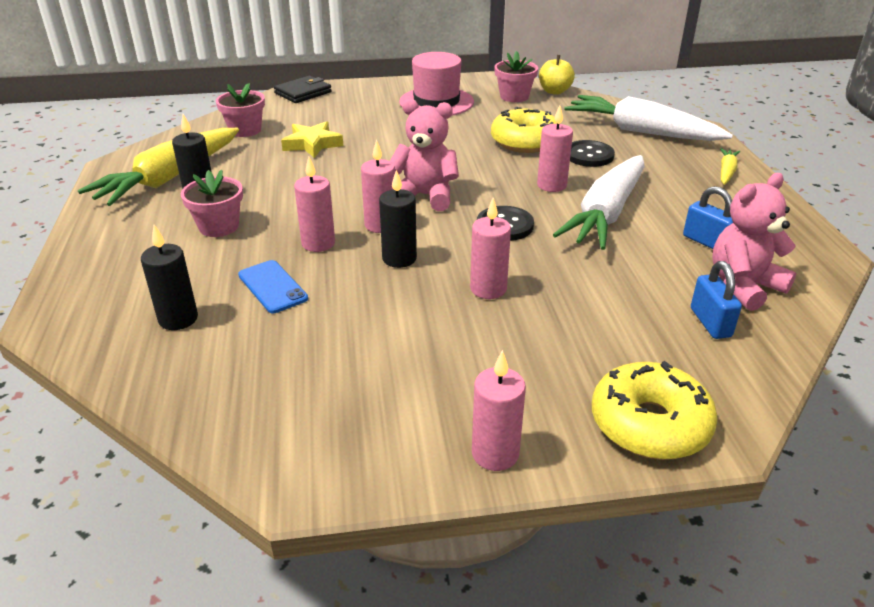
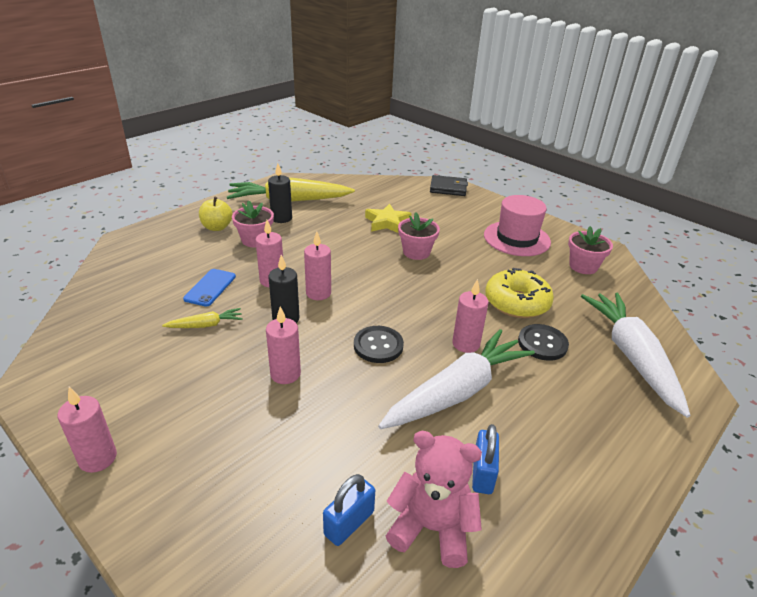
camera: 50 degrees right, 0 degrees up
black candle [141,225,198,330] -> none
pink flower pot [216,83,265,137] -> pink flower pot moved to [398,212,440,260]
pink teddy bear [390,99,459,211] -> none
yellow apple [539,55,575,94] -> yellow apple moved to [199,197,233,231]
white carrot [553,155,645,250] -> white carrot turned 150 degrees clockwise [378,329,535,429]
yellow donut [592,361,718,460] -> none
yellow carrot [720,148,740,185] -> yellow carrot moved to [162,308,243,328]

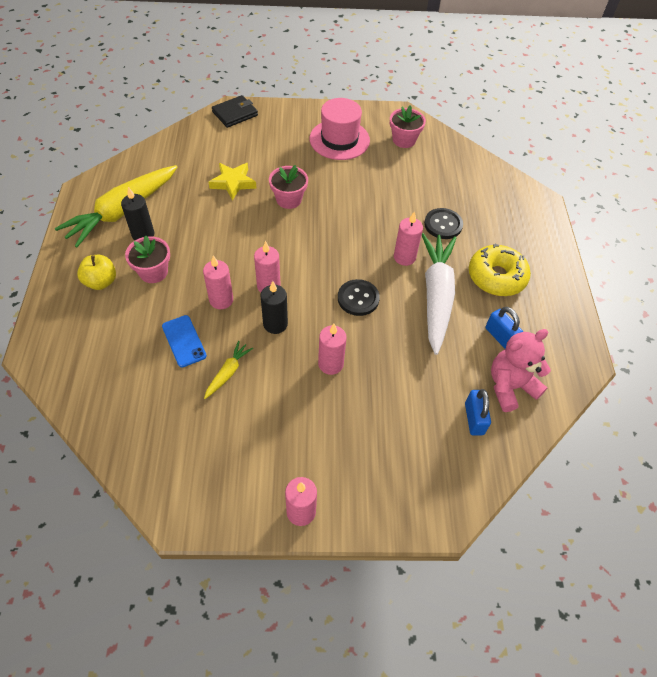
camera: 45 degrees left, 20 degrees up
yellow donut [485,268,554,318] -> yellow donut moved to [469,244,531,296]
white carrot [581,293,690,418] -> none

